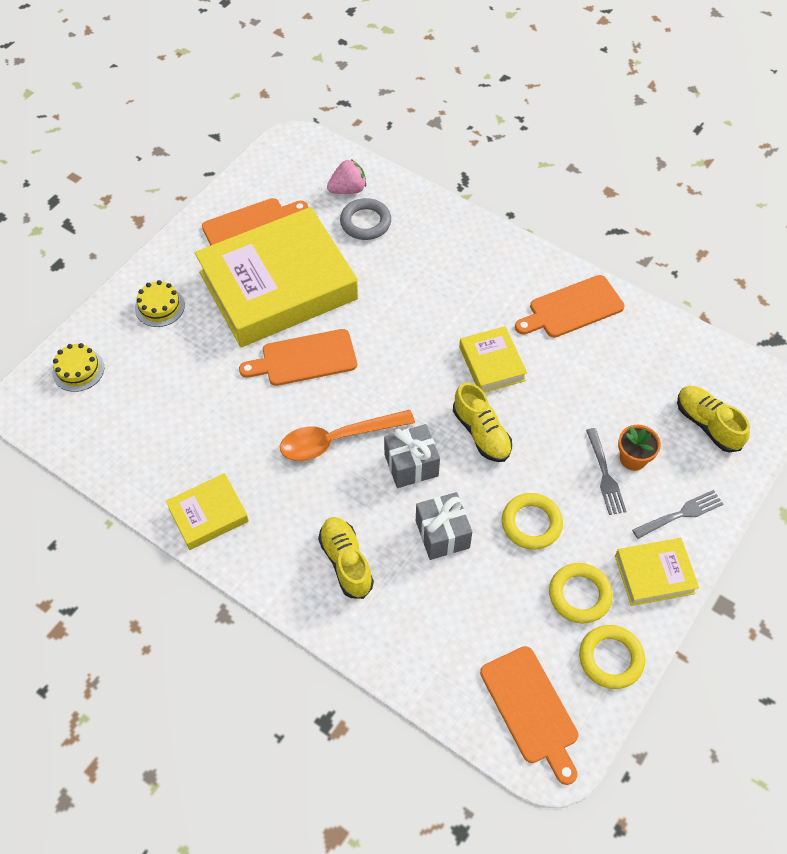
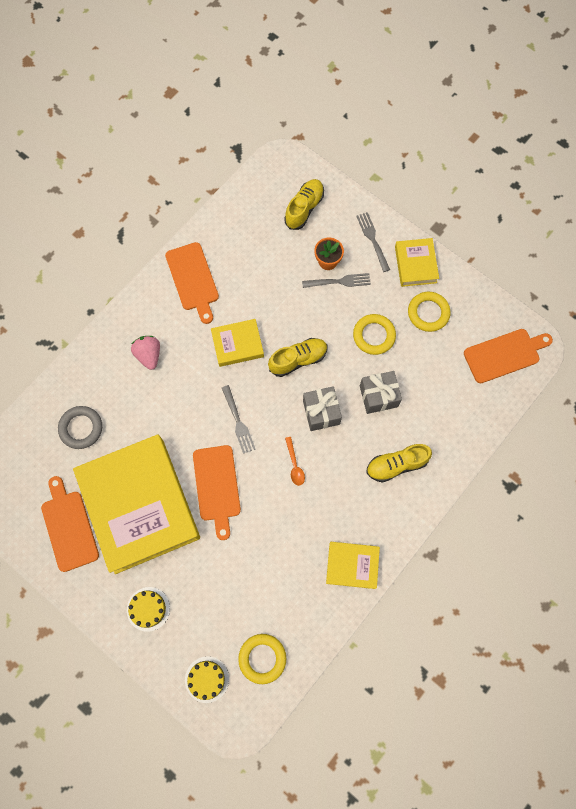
camera: 85 degrees left, 15 degrees up
yellow book [166,473,249,550] -> yellow book turned 60 degrees counterclockwise [326,542,380,589]
orange spoon [280,410,415,461] -> orange spoon [285,437,305,486], size x0.48
pink strawberry [327,159,366,194] -> pink strawberry moved to [131,336,160,370]
yellow ring [579,625,645,689] -> yellow ring moved to [238,634,286,684]
yellow shoe [677,386,750,452] -> yellow shoe turned 150 degrees clockwise [284,179,324,230]
none -> grey fork [222,385,255,454]

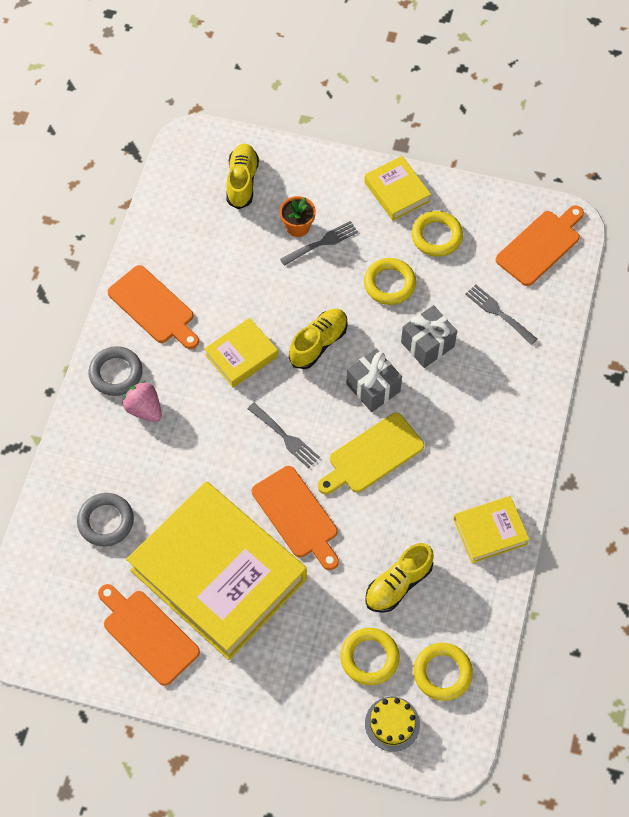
camera: 25 degrees left, 10 degrees down
yellow cake [127,587,170,632] -> none
orange spoon [285,437,305,486] -> yellow cutting board [318,413,424,494]
grey fork [356,212,390,272] -> grey fork moved to [465,284,537,345]
yellow shoe [366,444,432,482] -> yellow shoe moved to [365,543,434,613]
none -> grey ring [88,346,143,396]
none -> yellow ring [340,628,400,685]

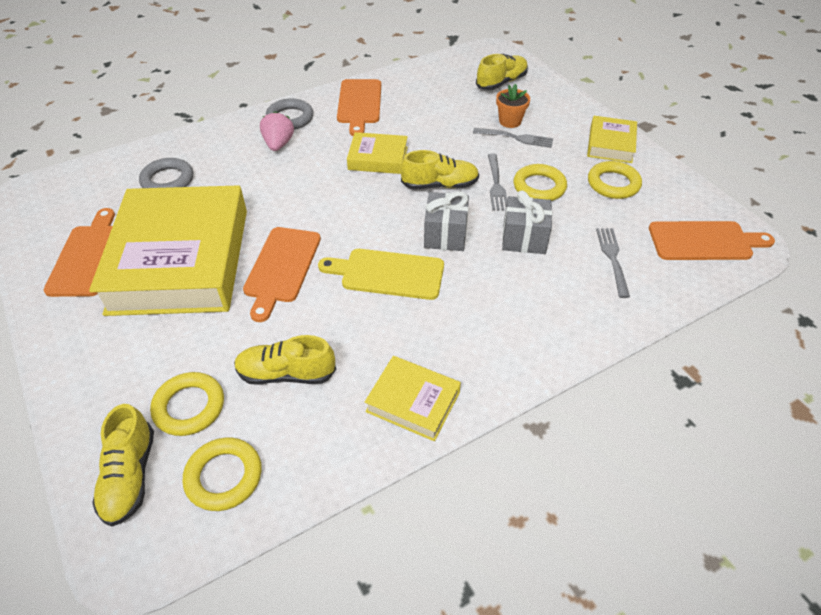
camera: 45 degrees right, 15 degrees down
grey fork [247,403,320,468] -> grey fork moved to [488,154,507,211]
yellow cake [365,697,420,752] -> yellow shoe [92,404,154,527]

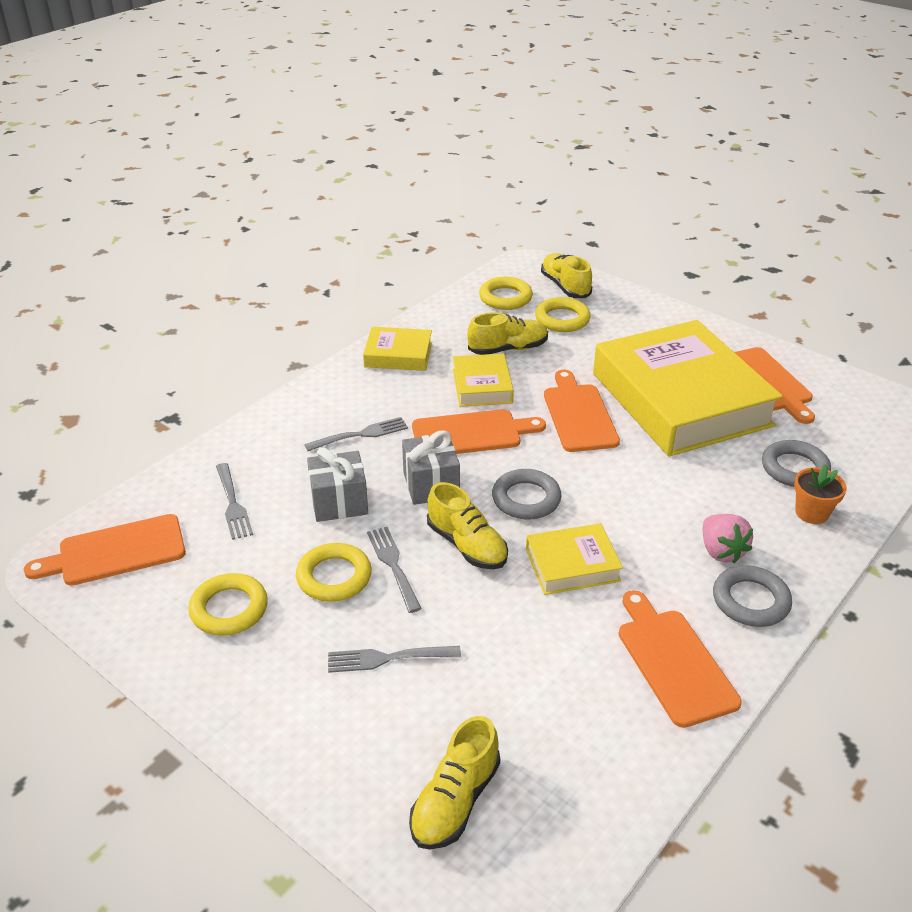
camera: 160 degrees right, 10 degrees down
yellow cutting board [318,249,444,300] -> orange cutting board [412,409,546,454]
yellow shoe [401,150,479,190] -> yellow shoe turned 105 degrees counterclockwise [427,482,508,569]
orange flower pot [496,84,530,128] -> orange flower pot moved to [794,464,847,524]
yellow book [587,116,637,163] -> yellow book moved to [453,353,514,407]
none -> grey fork [304,417,408,451]
none -> grey ring [492,469,561,519]

